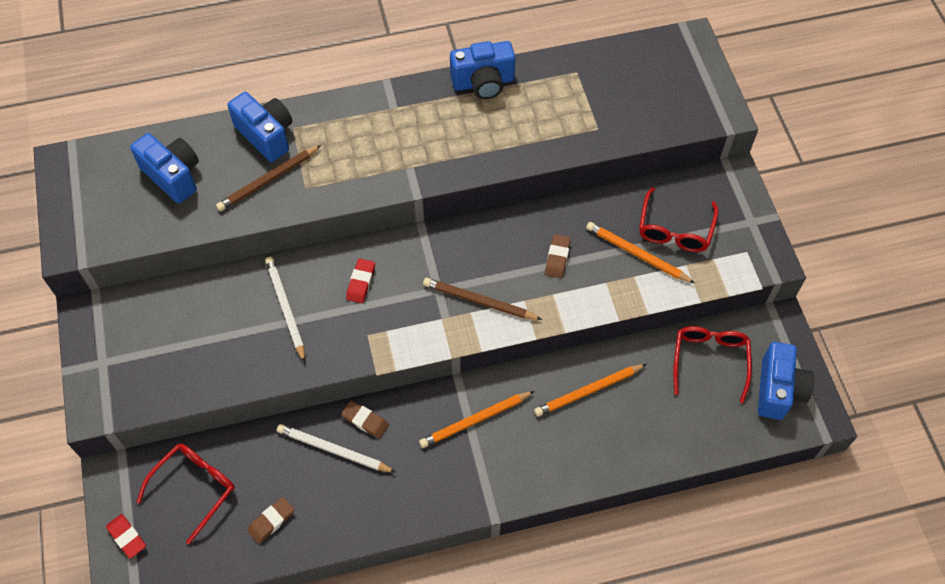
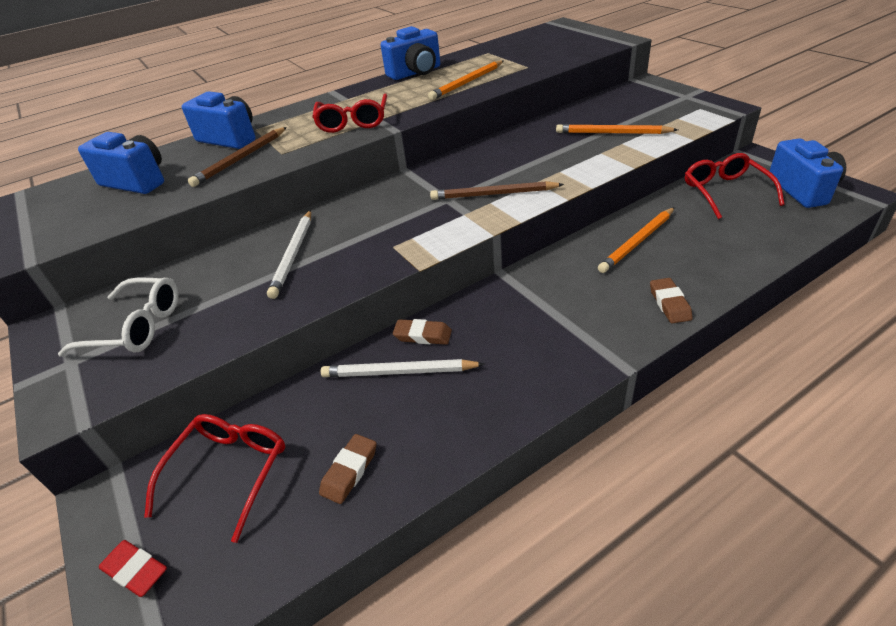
camera: 15 degrees left, 20 degrees down
white pencil [265,257,305,362] -> white pencil turned 135 degrees counterclockwise [267,210,311,299]
red eraser [346,259,375,303] -> none
orange pencil [419,391,534,448] -> orange pencil moved to [428,60,504,100]
brown eraser [545,234,571,278] -> brown eraser moved to [650,278,693,323]
red glasses [639,187,718,252] -> red glasses moved to [312,94,387,133]
none -> white glasses [58,278,179,357]

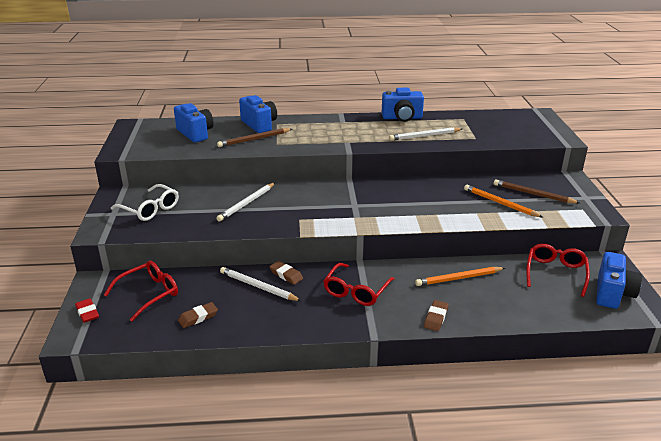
camera: 25 degrees right, 10 degrees down
red glasses [312,94,387,133] -> red glasses moved to [323,263,394,306]
orange pencil [428,60,504,100] -> white pencil [389,127,463,141]
brown pencil [430,181,564,200] -> brown pencil moved to [494,179,580,204]

